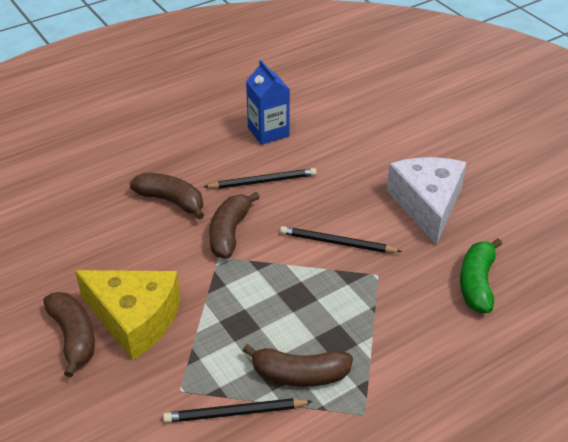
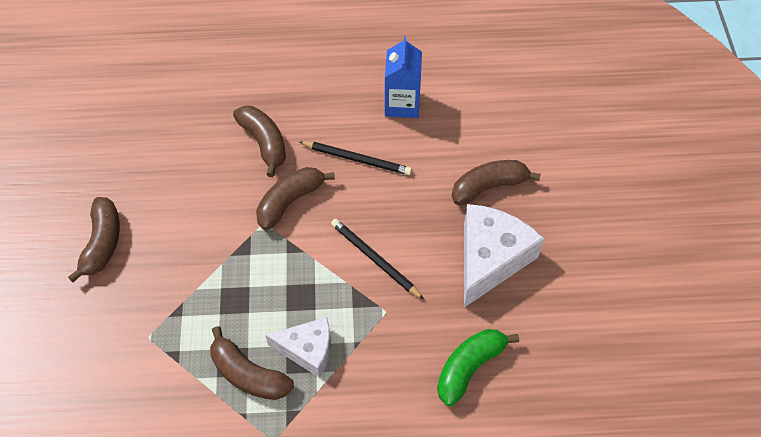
camera: 30 degrees right, 15 degrees up
yellow cheese [75,270,181,360] -> none
black pencil [163,398,313,423] -> none
none -> white cheese [266,317,331,378]
none -> brown banana [452,160,541,205]

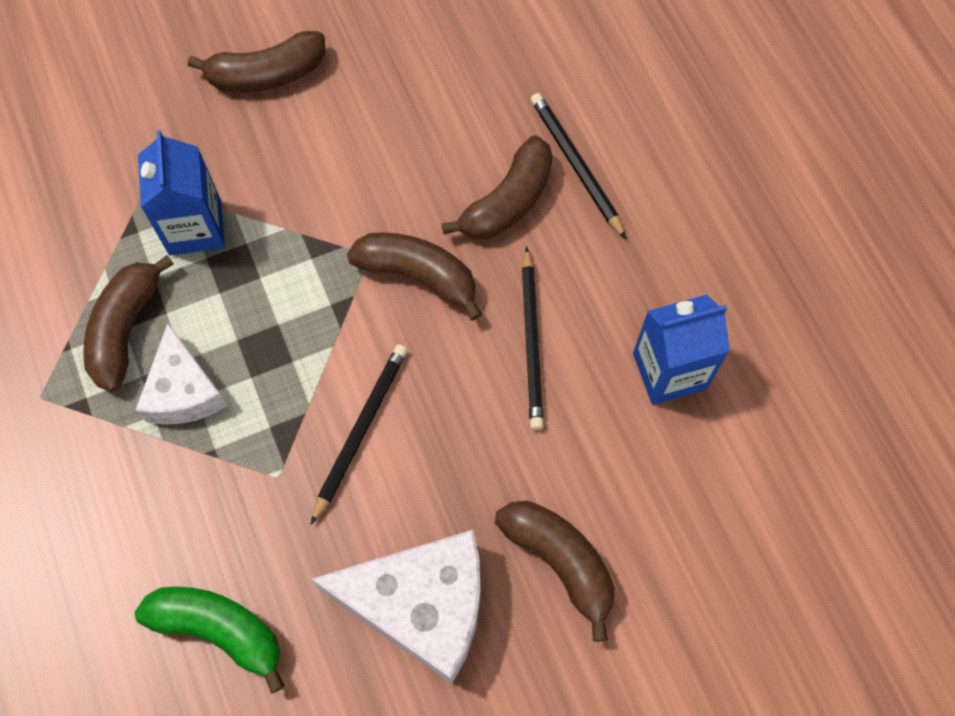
camera: 70 degrees right, 10 degrees up
none -> blue carton [138,130,225,256]
none -> black pencil [531,93,626,239]

